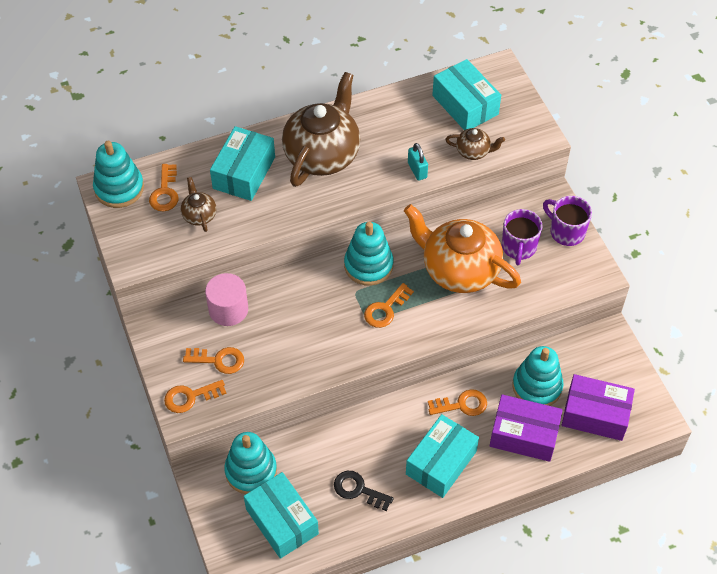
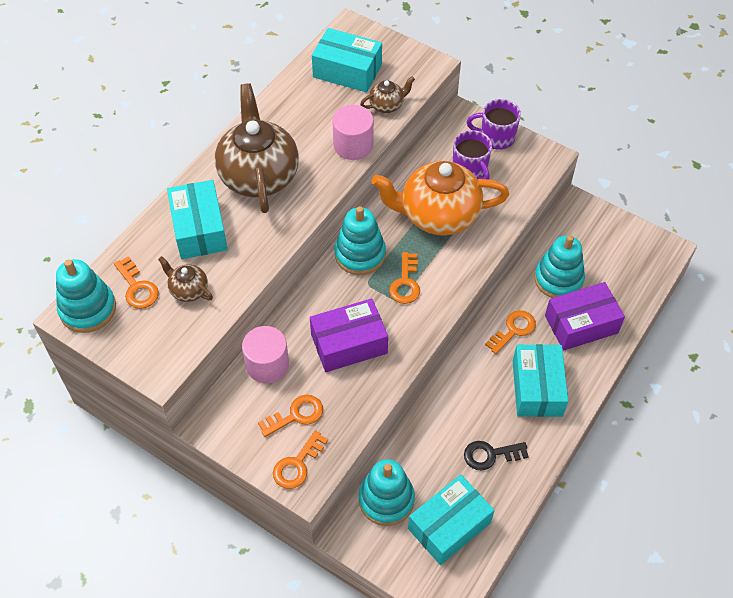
camera: 35 degrees left, 0 degrees up
turquoise box [244,472,319,559] -> turquoise box turned 60 degrees counterclockwise [408,474,495,565]
turquoise padlock [408,143,428,181] -> pink cylinder [332,105,374,160]
purple box [562,374,635,441] -> purple box moved to [310,298,388,372]

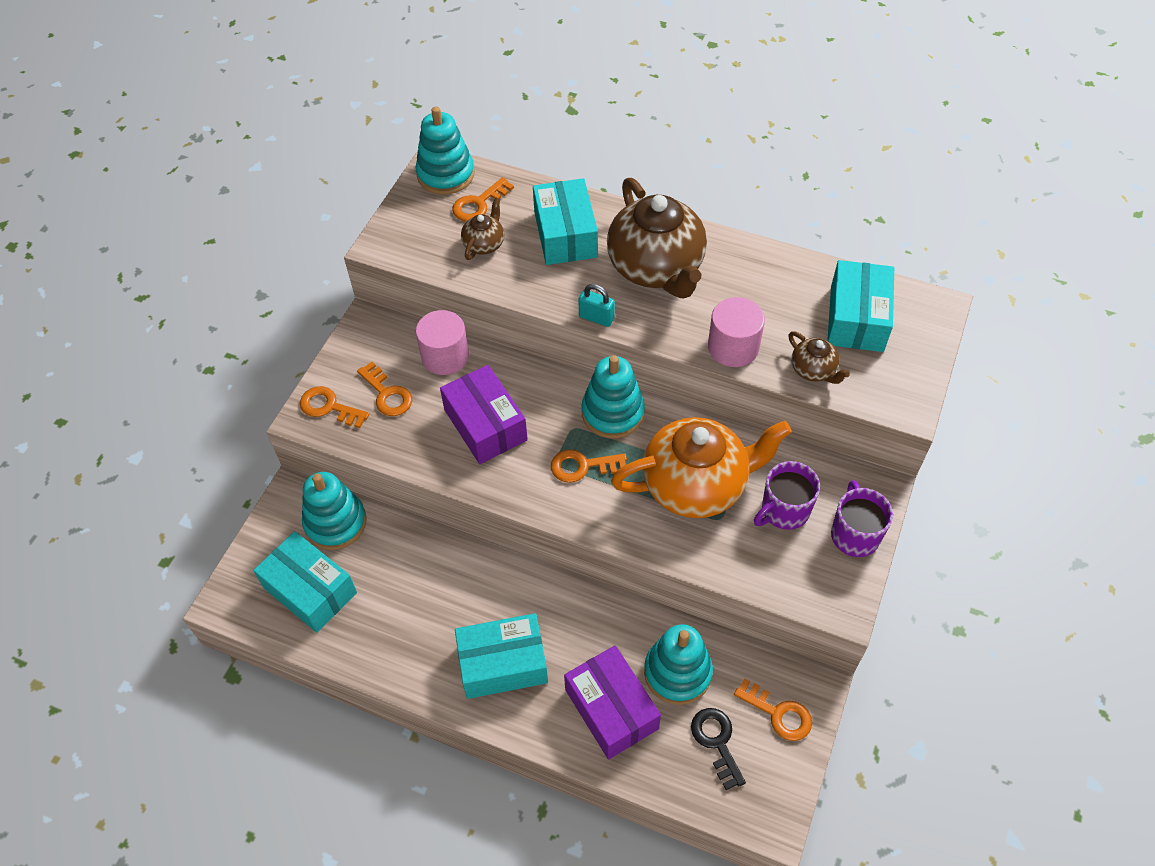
camera: 80 degrees right, 0 degrees up
turquoise box [167,180,228,259] -> turquoise box turned 75 degrees counterclockwise [533,178,598,265]
brown teapot [215,83,299,213] -> brown teapot turned 90 degrees clockwise [607,178,707,298]
orange teapot [372,161,509,236] -> orange teapot turned 90 degrees clockwise [611,417,792,518]
black key [464,441,529,471] -> black key moved to [691,708,746,790]
orange key [485,310,536,354] -> orange key moved to [734,678,812,741]
none -> turquoise padlock [578,284,615,327]

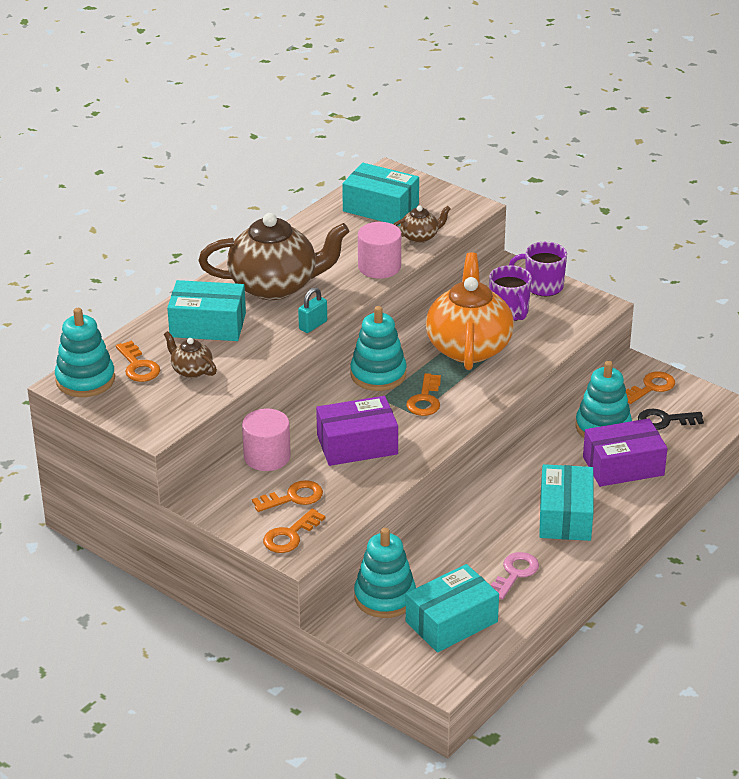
camera: 75 degrees left, 20 degrees down
none -> pink key [491,552,539,600]

